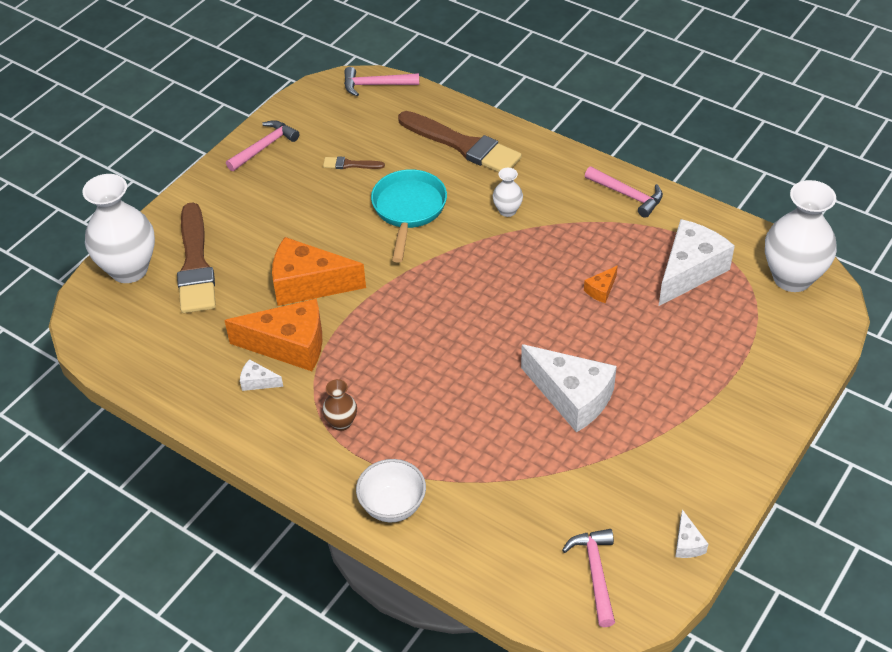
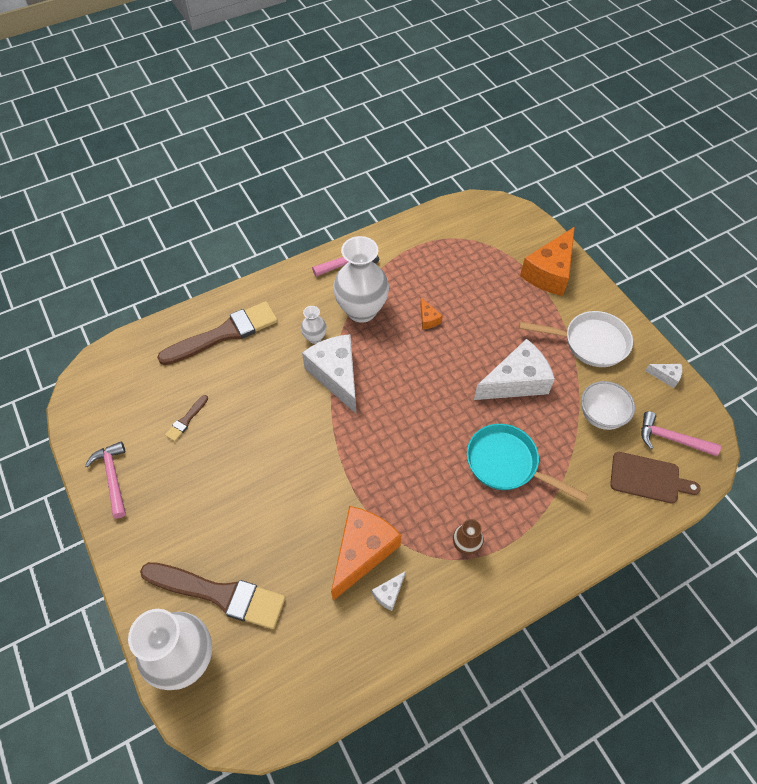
camera: 65 degrees left, 10 degrees up
orange cheese [272,237,366,306] -> orange cheese moved to [520,227,575,296]
pink hammer [344,67,419,96] -> none
white bowl [356,459,426,522] -> white bowl moved to [581,381,635,430]
turquoise pan [371,169,447,262] -> turquoise pan moved to [467,424,588,502]
white cheese [659,219,735,306] -> white cheese moved to [302,334,356,414]
white vase [765,180,837,292] -> white vase moved to [333,236,389,323]
none -> white pan [519,311,633,367]
none -> brown cutting board [610,452,701,504]

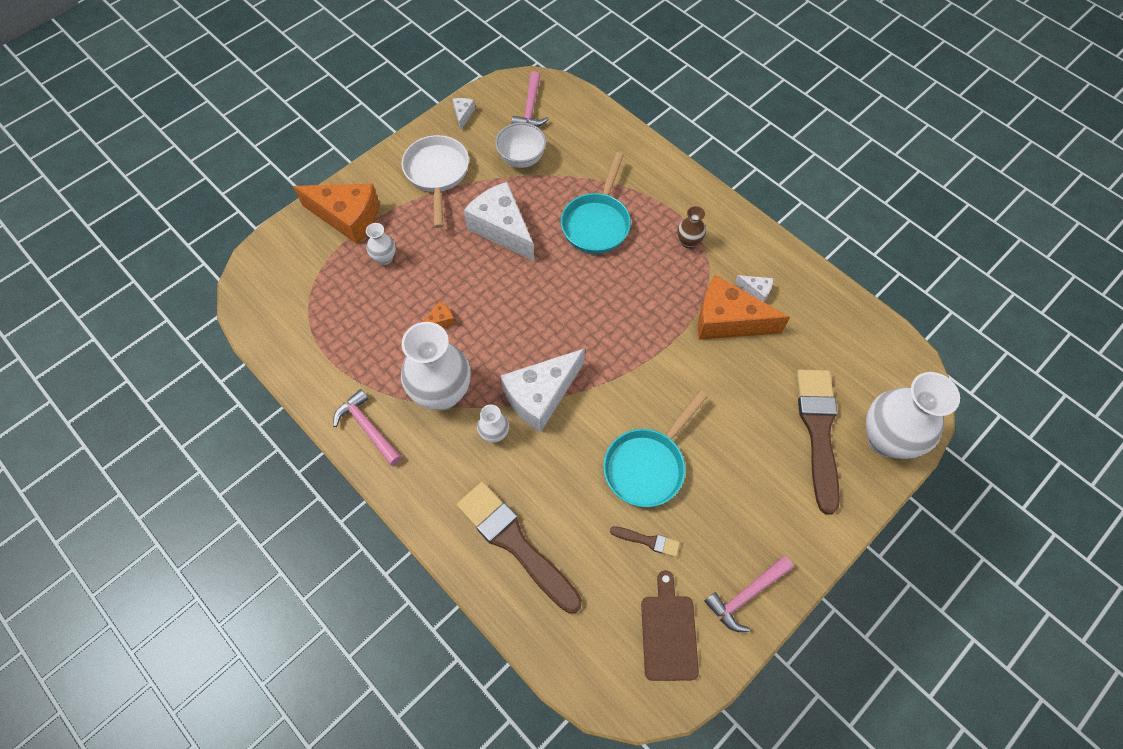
camera: 105 degrees left, 5 degrees up
brown cutting board [610,452,701,504] -> brown cutting board moved to [641,570,699,681]
none -> white vase [366,223,396,265]
none -> turquoise pan [603,390,708,507]

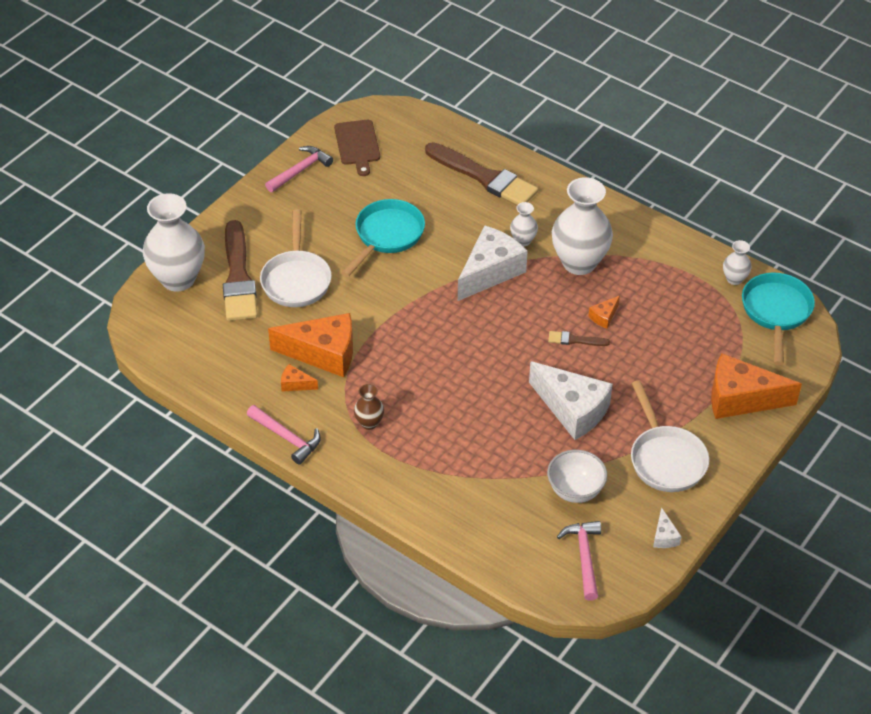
camera: 170 degrees right, 15 degrees down
pink hammer [333,389,401,466] -> pink hammer moved to [247,405,321,465]
white vase [366,223,396,265] -> white vase moved to [723,240,752,285]
turquoise pan [561,152,631,254] -> turquoise pan moved to [742,273,815,365]
brown brush [610,526,680,557] -> brown brush moved to [548,331,610,346]
white cheese [735,275,773,302] -> orange cheese [281,364,318,391]
none -> white pan [260,209,332,307]

